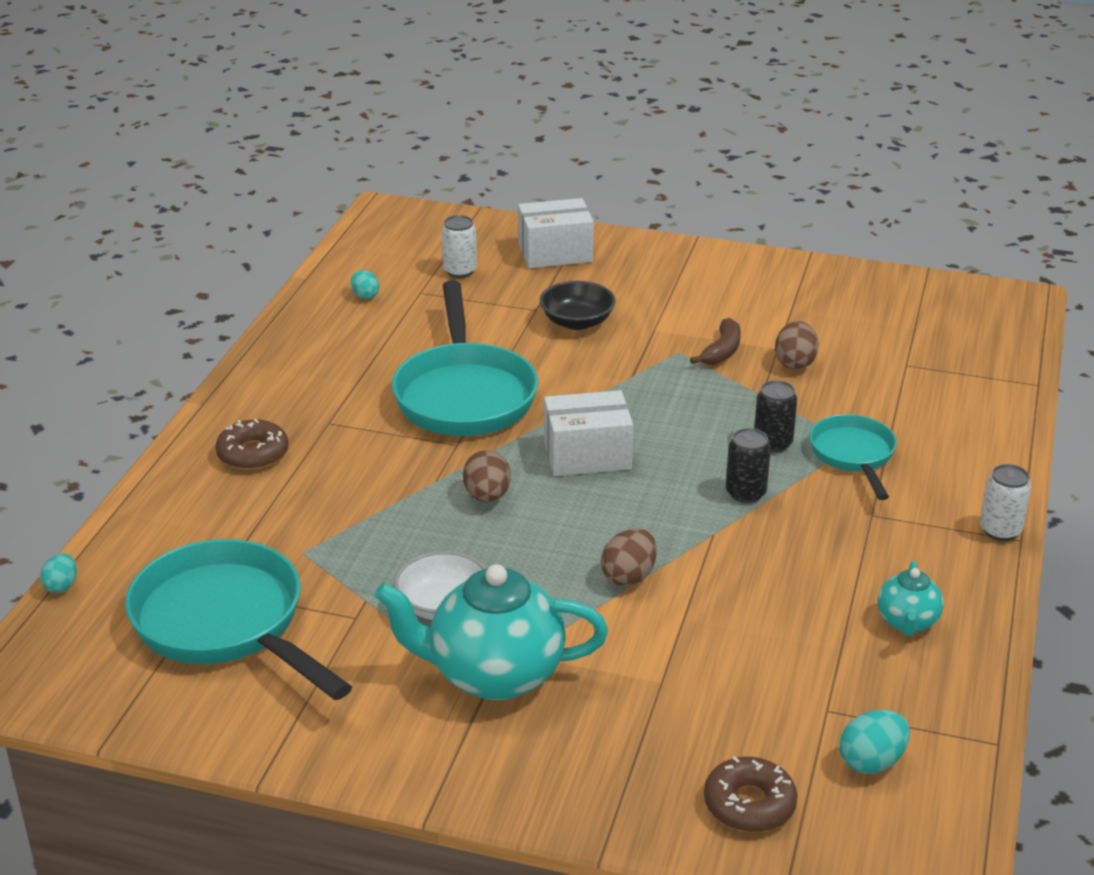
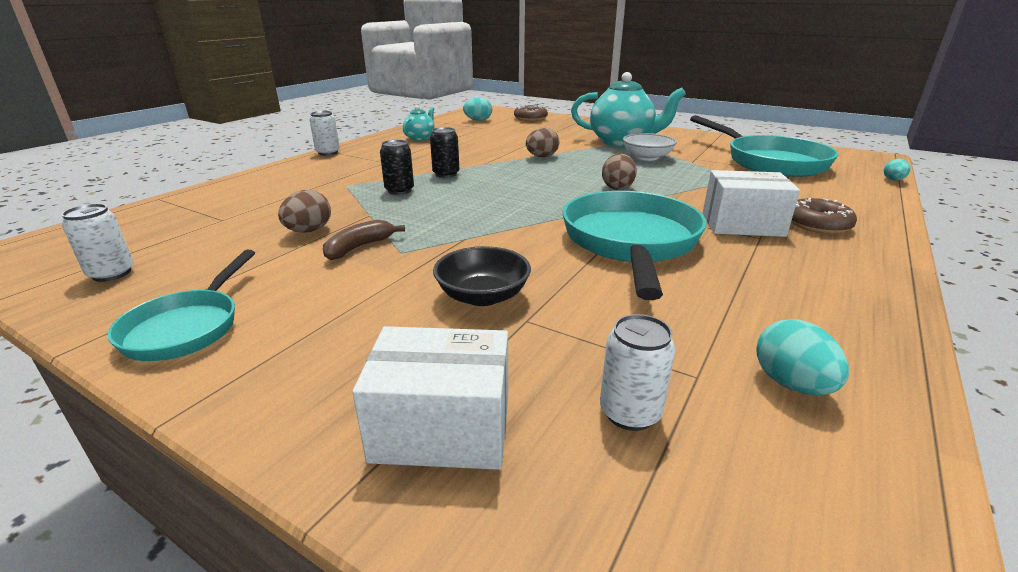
camera: 165 degrees left, 5 degrees down
turquoise egg [351,270,379,299] -> turquoise egg [756,319,849,395], size x1.52
white box [544,390,633,476] -> white box moved to [703,170,800,237]
turquoise pan [809,414,897,500] -> turquoise pan moved to [108,250,255,361]
none -> white can [61,204,134,282]

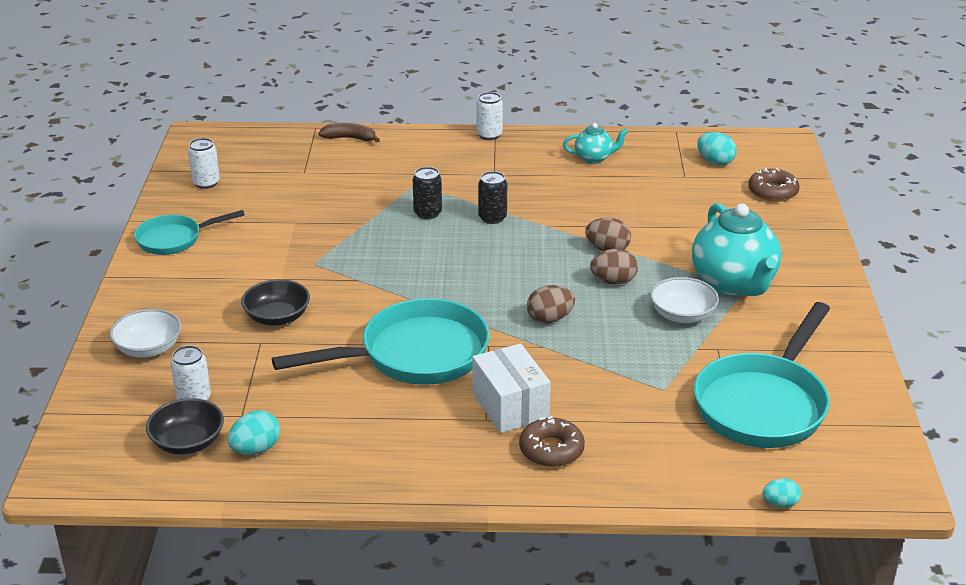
camera: 60 degrees right, 5 degrees up
brown egg [278,190,331,233] -> brown egg moved to [590,249,638,285]
brown banana [323,220,405,260] -> brown banana moved to [319,123,380,142]
white box [352,326,508,470] -> white bowl [110,309,181,357]
none -> black bowl [146,398,224,455]

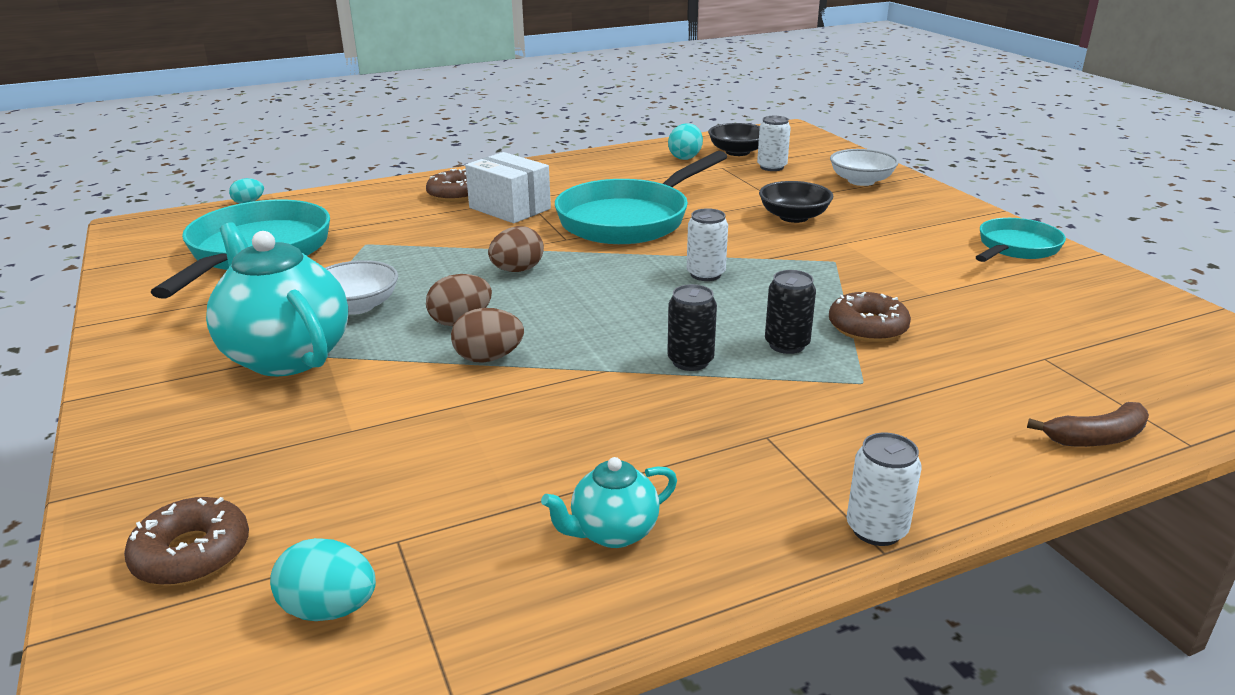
camera: 155 degrees right, 5 degrees down
white can [188,138,220,189] -> white can moved to [687,208,728,281]
none -> brown donut [829,292,911,342]

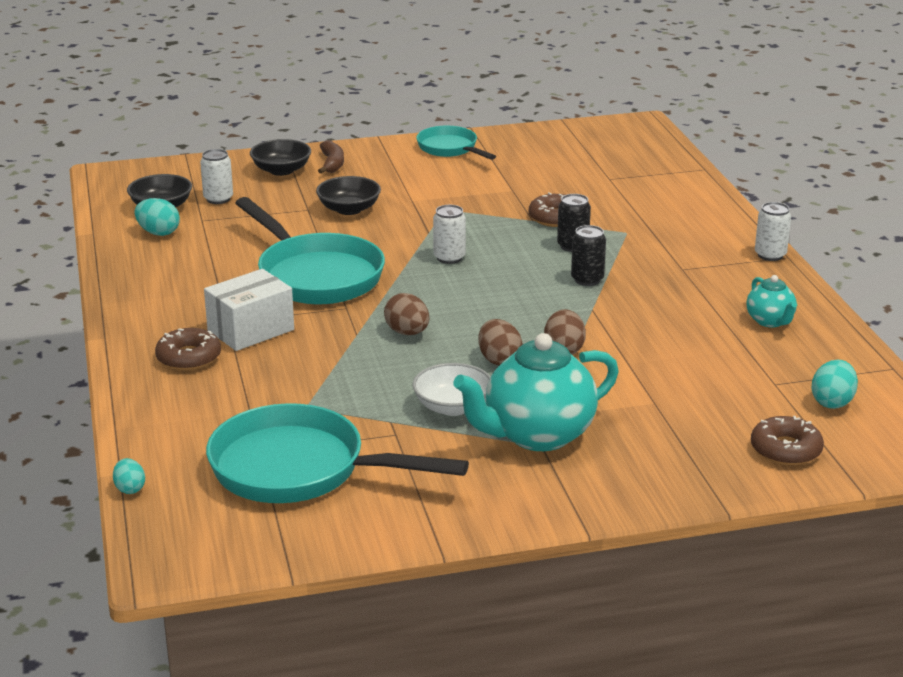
camera: 80 degrees left, 0 degrees up
white bowl [830,149,899,186] -> black bowl [250,139,311,176]
brown banana [1027,402,1149,447] -> brown banana moved to [318,140,344,174]

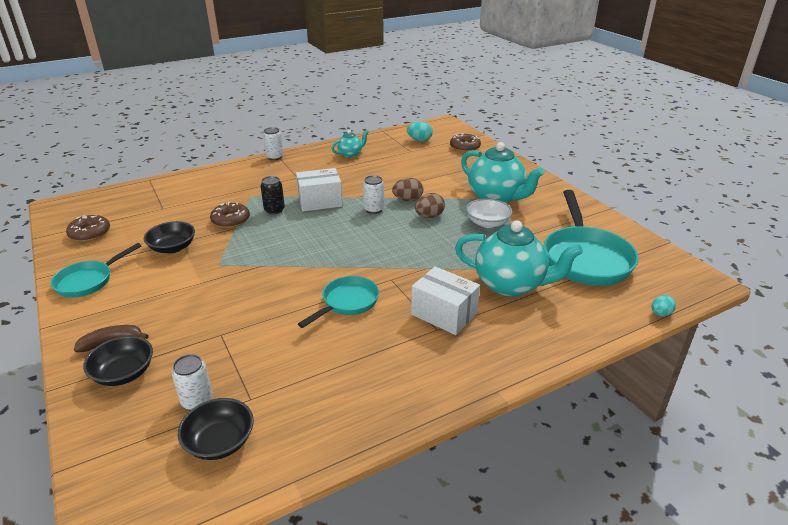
camera: 105 degrees left, 5 degrees up
turquoise egg [134,198,180,236] -> none
brown donut [155,328,221,371] -> brown donut moved to [66,215,110,242]
turquoise pan [236,197,385,304] -> turquoise pan [298,276,379,328], size x0.57
black bowl [316,176,381,215] -> black bowl moved to [144,221,195,253]
brown egg [384,293,429,335] -> none
white can [433,205,466,264] -> white can moved to [363,175,384,214]
black can [571,225,606,286] -> white box [296,168,343,212]
none -> turquoise teapot [455,220,583,297]

